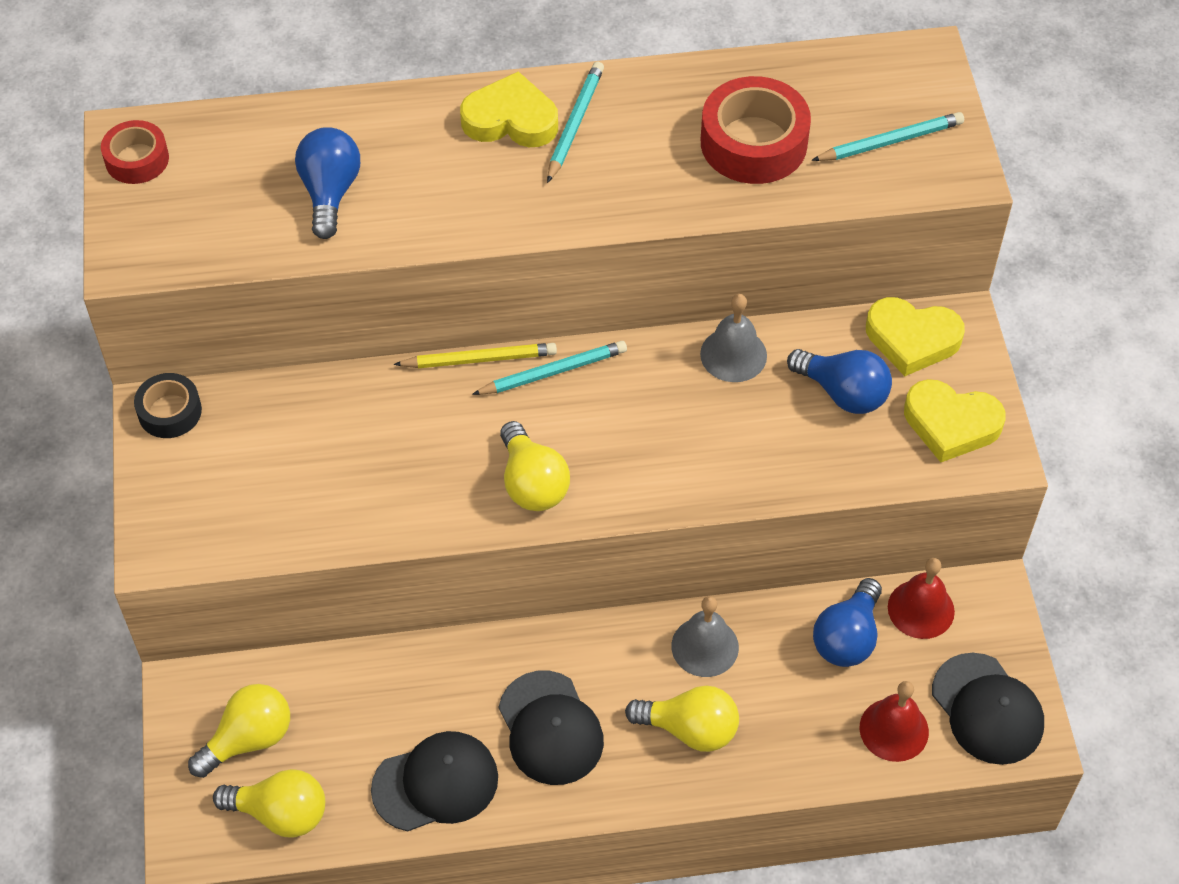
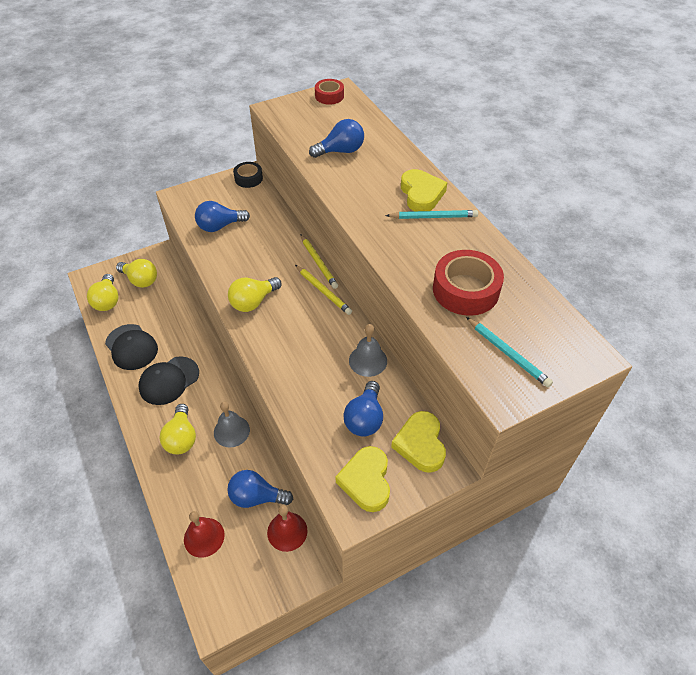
camera: 70 degrees right, 5 degrees down
turquoise pencil [472,341,627,395] -> yellow pencil [295,265,352,315]
black cap [932,653,1044,765] -> none
none -> blue light bulb [195,201,250,232]

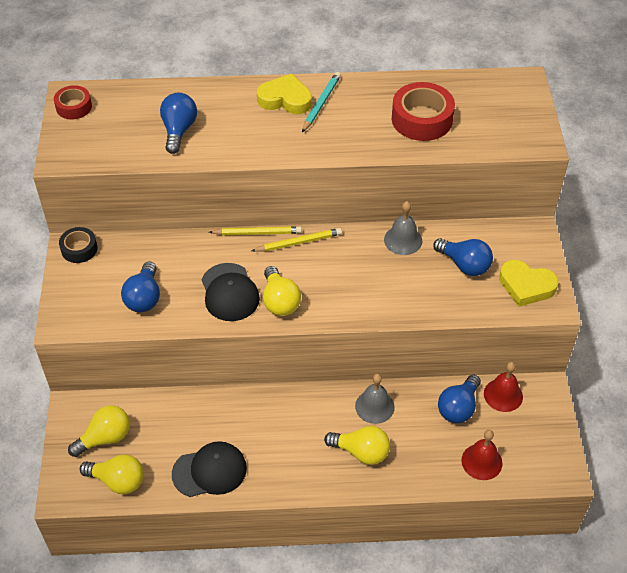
camera: 65 degrees left, 0 degrees up
black cap [138,356,199,405] -> black cap moved to [202,263,260,321]
yellow heart [391,411,446,473] -> none
turquoise pencil [466,317,553,387] -> none

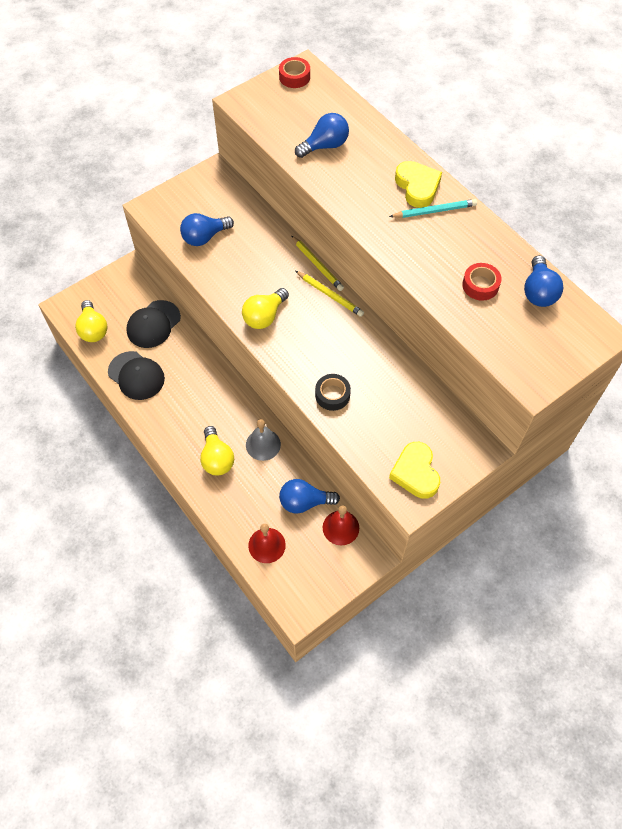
camera: 55 degrees right, 10 degrees up
black tape [59,227,98,263] -> black tape moved to [315,374,351,411]
yellow light bulb [68,405,130,457] -> none
black cap [202,263,260,321] -> black cap moved to [126,300,181,348]
grey bell [384,201,422,255] -> none
red tape [392,82,455,141] -> red tape [462,263,501,301], size x0.59
blue light bulb [433,238,493,276] -> blue light bulb moved to [524,255,564,307]

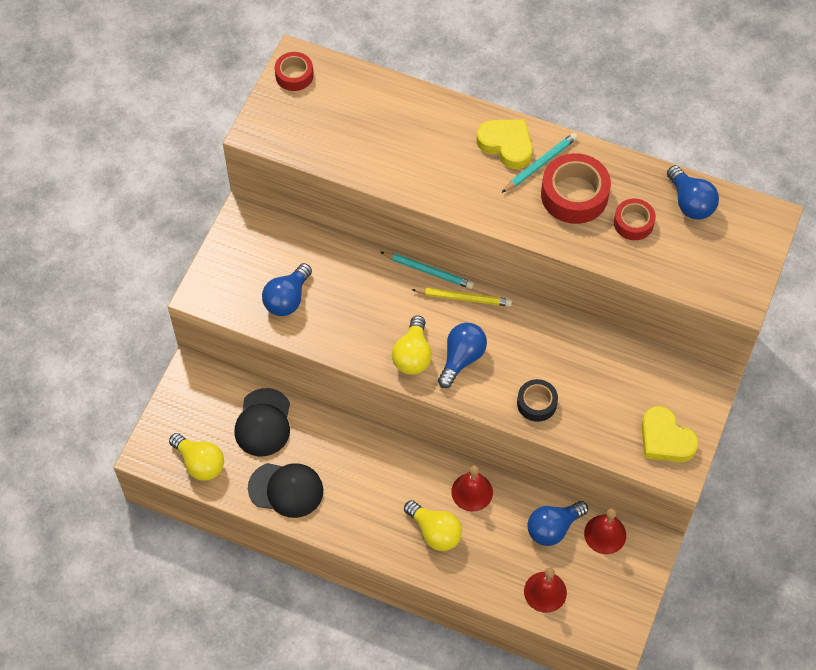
camera: 30 degrees left, 0 degrees up
grey bell [246,419,281,461] -> red bell [451,465,493,512]
yellow pencil [291,235,344,291] -> turquoise pencil [381,252,474,289]
blue light bulb [295,113,349,158] -> blue light bulb moved to [438,323,487,388]
none -> red tape [541,153,611,224]

